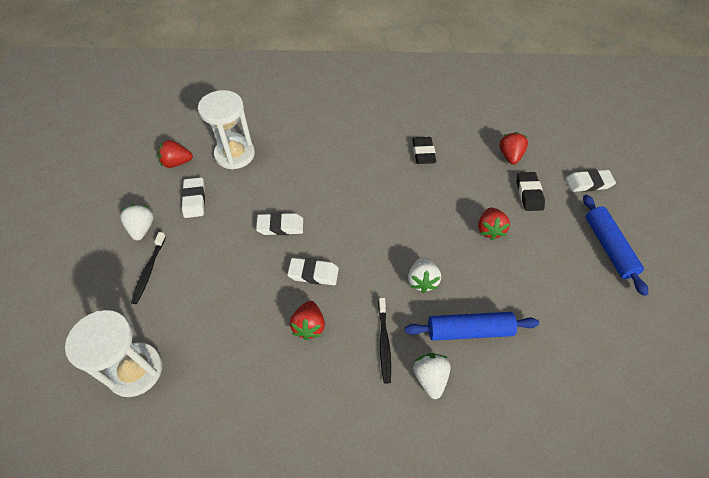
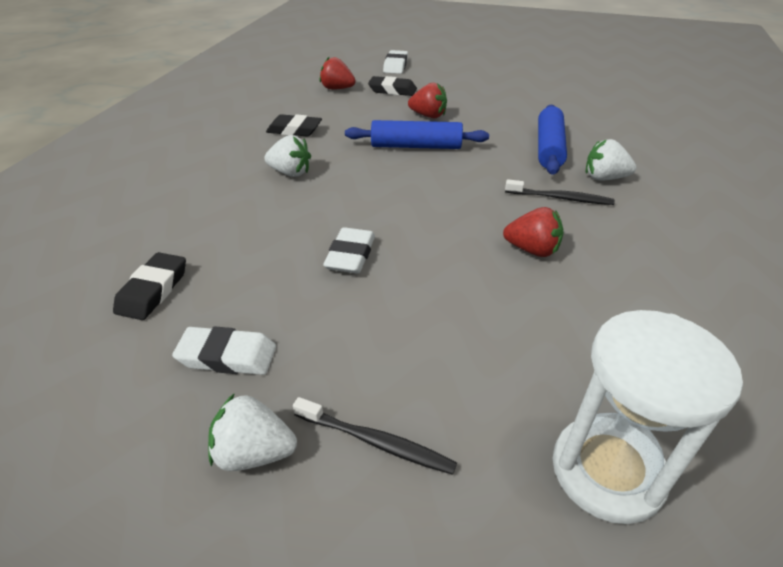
camera: 75 degrees left, 15 degrees down
red strawberry [158,140,193,168] -> none
white hourglass [198,90,255,169] -> black eraser [113,252,186,320]
white eraser [287,258,339,285] -> none
white strawberry [408,257,441,293] -> white strawberry moved to [264,135,311,177]
blue rolling pin [583,194,648,296] -> blue rolling pin moved to [345,120,489,149]

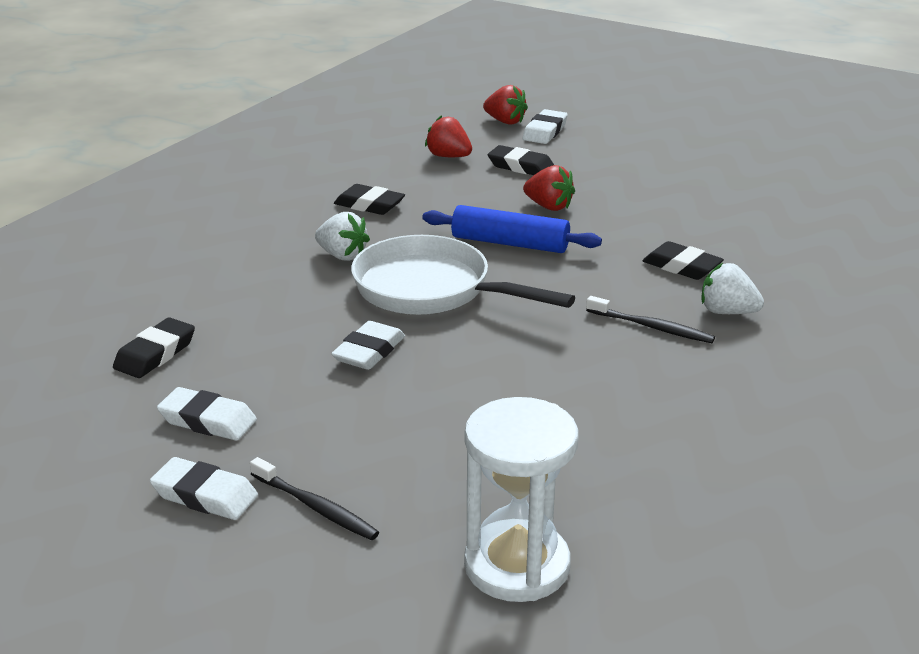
camera: 15 degrees right, 10 degrees down
white strawberry [208,393,297,471] -> white eraser [150,457,258,520]
red strawberry [503,207,564,257] -> red strawberry moved to [483,85,528,125]
blue rolling pin [538,105,567,175] -> black eraser [642,241,724,280]
none -> white pan [351,235,575,315]

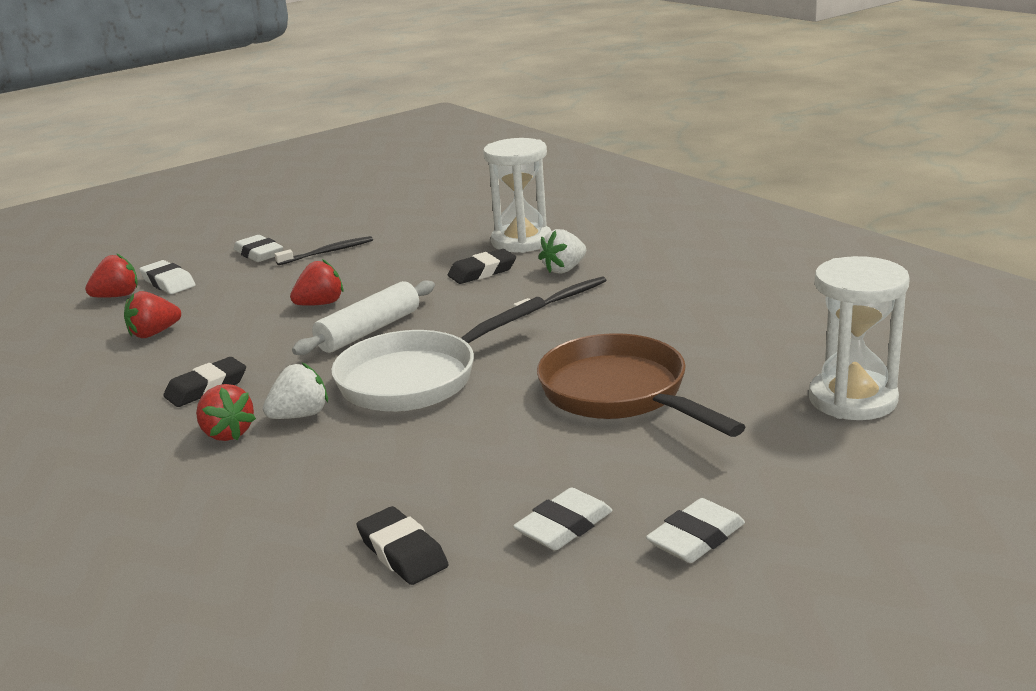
camera: 65 degrees left, 5 degrees down
black toothbrush [250,457,379,540] -> black toothbrush moved to [274,236,373,265]
white eraser [331,321,405,370] -> white eraser moved to [234,235,283,262]
blue rolling pin [422,205,602,253] -> white rolling pin [292,280,435,355]
black eraser [488,145,554,175] -> none
none -> red strawberry [196,384,256,441]
none -> white hourglass [483,138,551,253]
none -> brown pan [537,333,745,437]

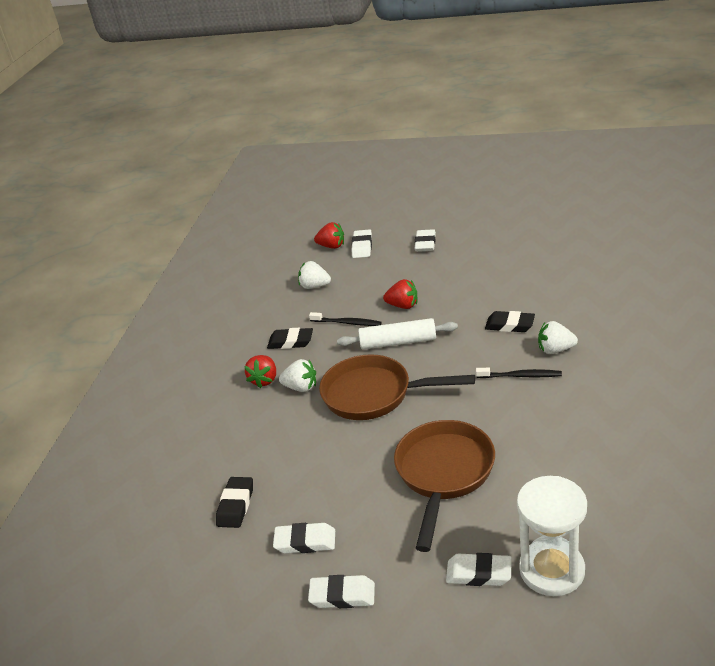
camera: 50 degrees right, 10 degrees up
red strawberry [124,291,181,338] -> white strawberry [298,261,331,289]
black toothbrush [274,236,373,265] -> black toothbrush moved to [309,312,382,326]
white pan [331,297,546,412] -> brown pan [319,354,475,420]
white hourglass [483,138,551,253] -> none
none -> white eraser [446,553,512,586]

